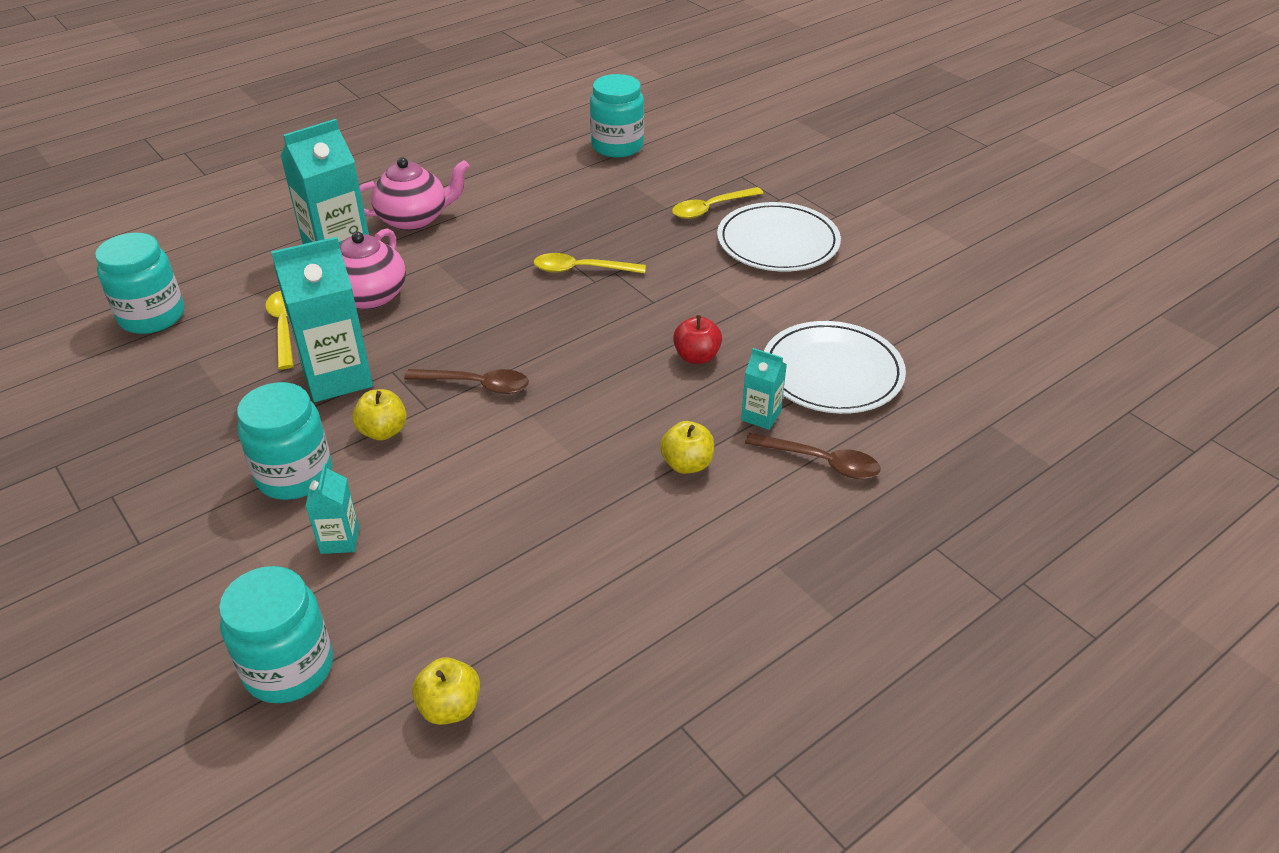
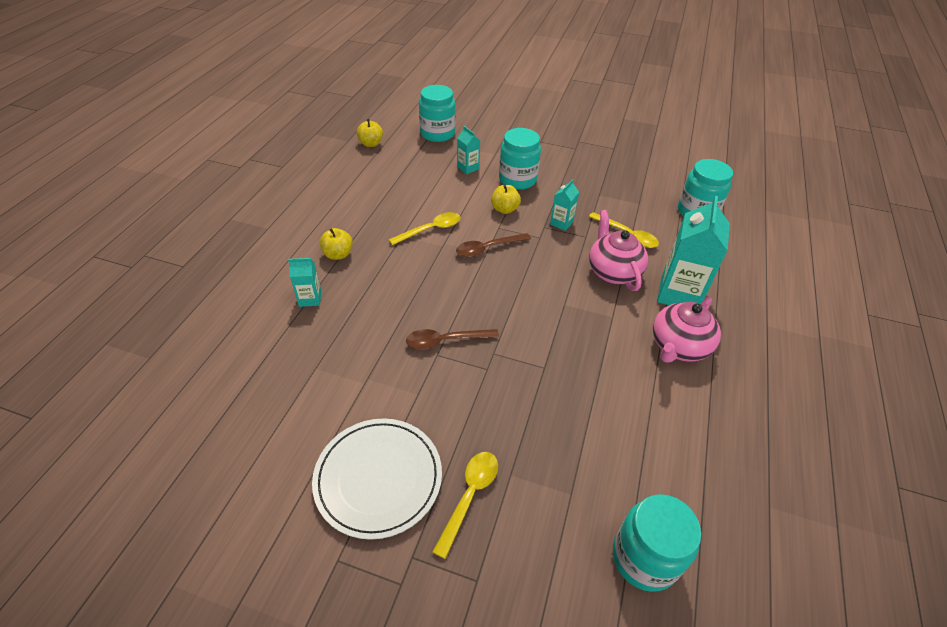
camera: 145 degrees right, 5 degrees up
turquoise carton [271,237,373,402] -> turquoise carton [550,179,579,231], size x0.50
yellow spoon [533,253,646,274] -> yellow spoon moved to [389,212,461,246]
red apple [673,315,722,364] -> none
brown spoon [745,433,880,479] -> brown spoon moved to [406,329,499,350]
white plate [764,321,906,414] -> none

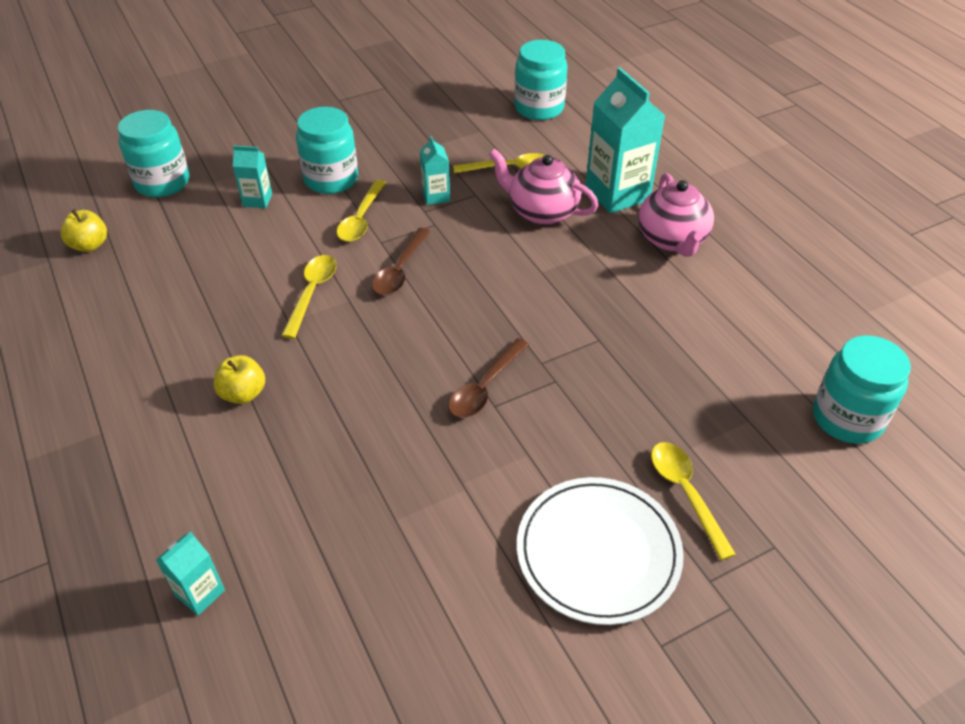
camera: 45 degrees left, 0 degrees up
turquoise carton [288,258,322,307] -> turquoise carton moved to [156,532,225,616]
yellow apple [491,185,521,214] -> yellow spoon [337,180,386,242]

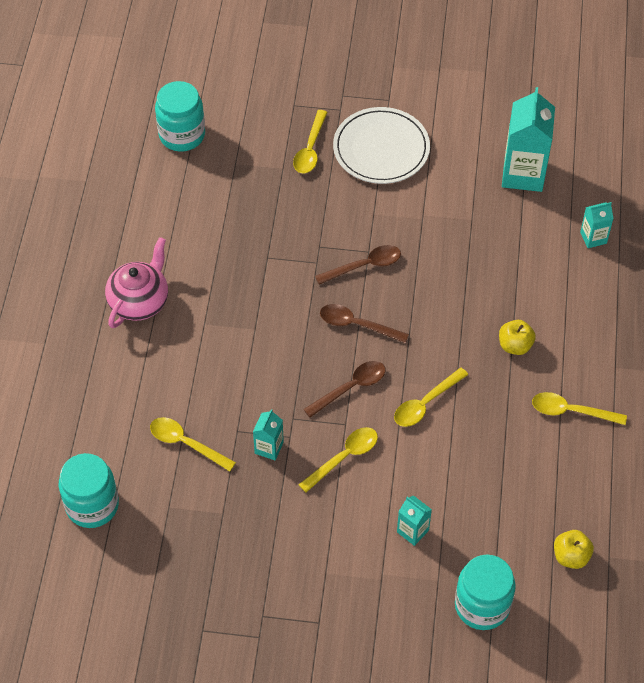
camera: 145 degrees left, 10 degrees up
turquoise jar [296,107,358,194] -> none
pink teapot [489,149,599,225] -> none
turquoise carton [585,68,665,214] -> turquoise carton moved to [502,87,555,192]
none -> brown spoon [320,304,409,343]
none -> yellow spoon [532,392,627,425]

